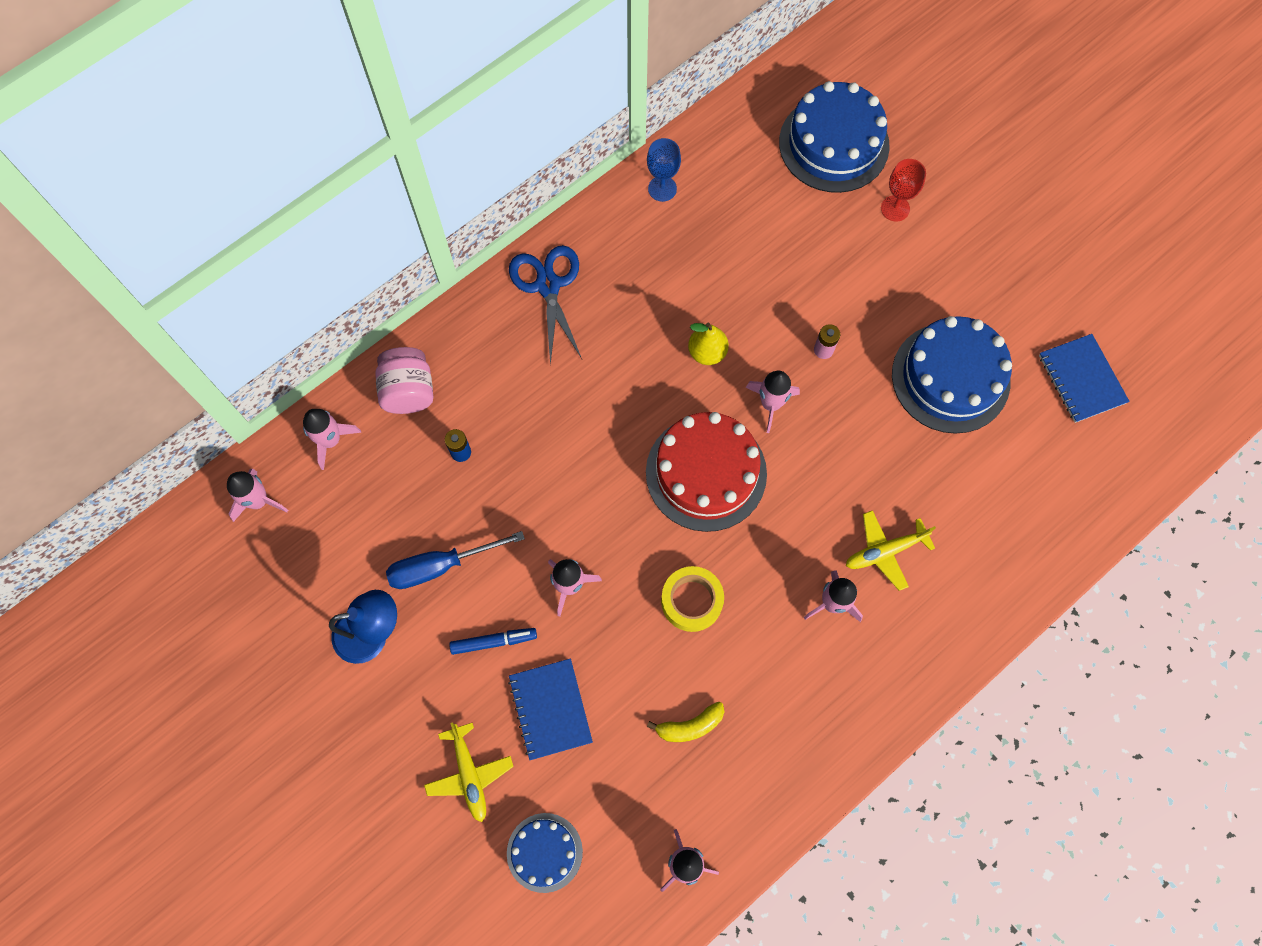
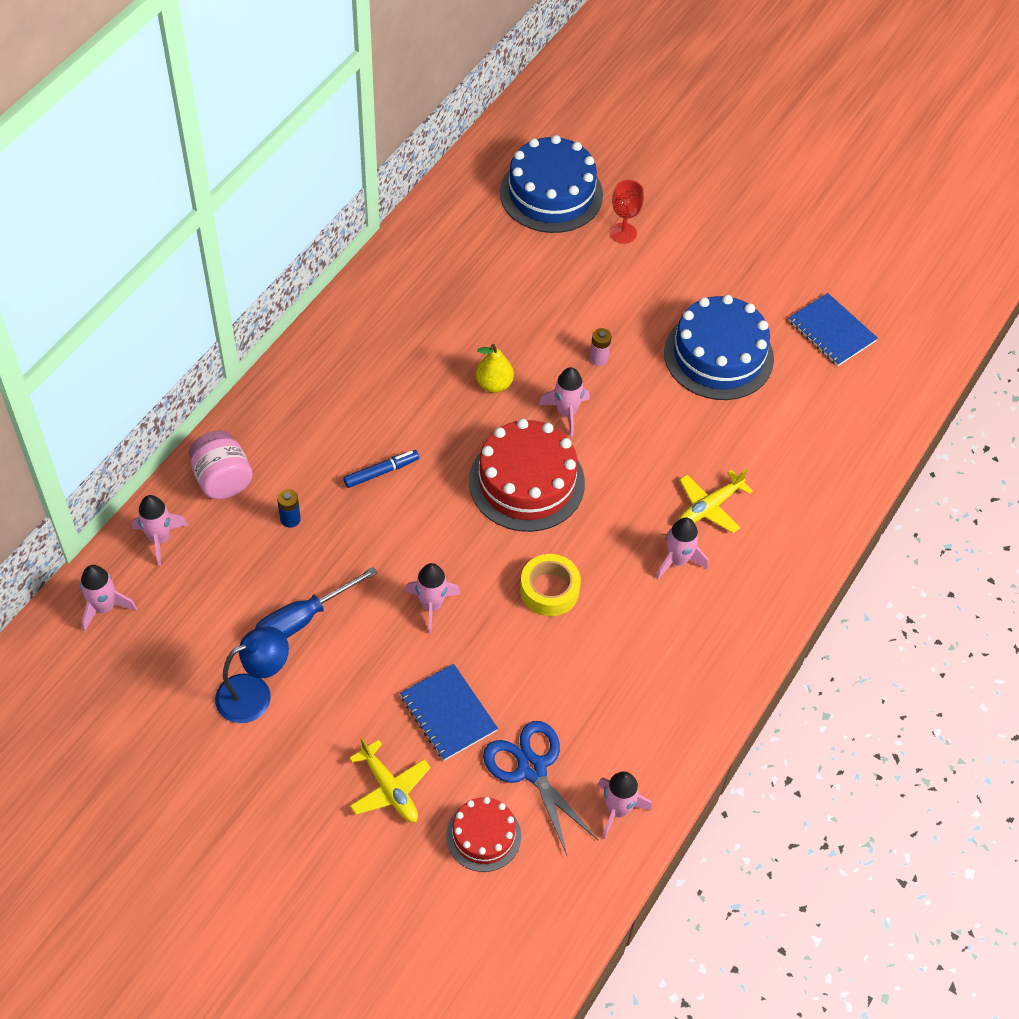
camera: 20 degrees left, 15 degrees down
blue marker [449,628,537,655] -> blue marker moved to [343,450,419,488]
blue cake [507,813,583,893] -> red cake [446,797,521,872]
blue scissors [509,245,582,366] -> blue scissors moved to [483,721,599,857]
blue goblet [647,138,681,202] -> none
yellow banana [647,702,724,742] -> none

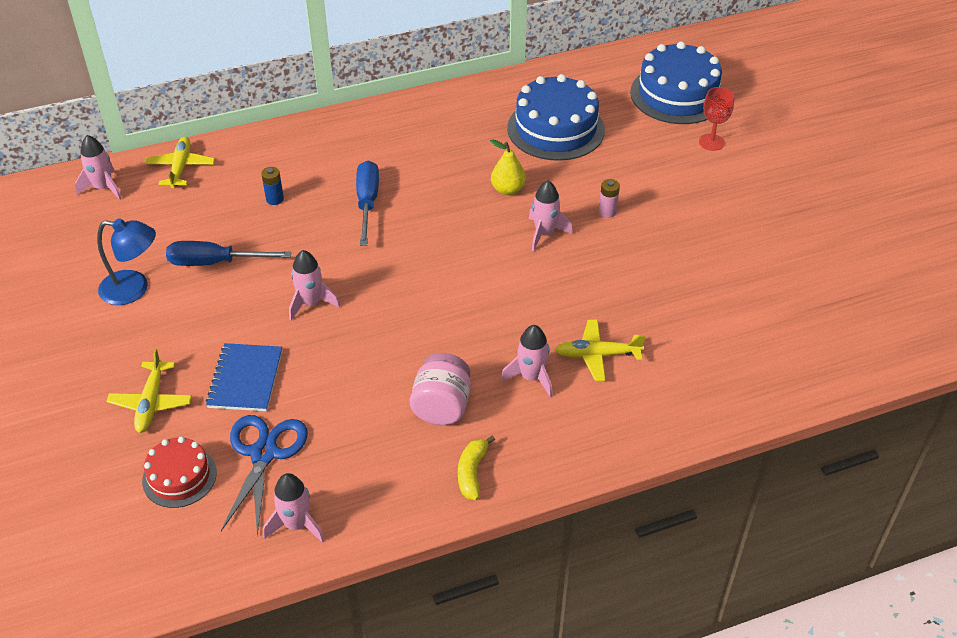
camera: 40 degrees right, 10 degrees down
pink rocket [132,495,188,566] -> yellow plane [145,137,215,188]
pink jar [189,431,253,499] -> pink jar moved to [410,353,471,425]
blue marker [343,450,419,488] -> blue screwdriver [356,161,379,246]
red cake [469,419,585,532] -> none
yellow tape [520,554,581,616] -> none
blue cake [664,295,774,400] -> blue cake moved to [507,74,605,161]
blue notebook [789,293,878,366] -> none
none -> yellow banana [458,435,495,500]

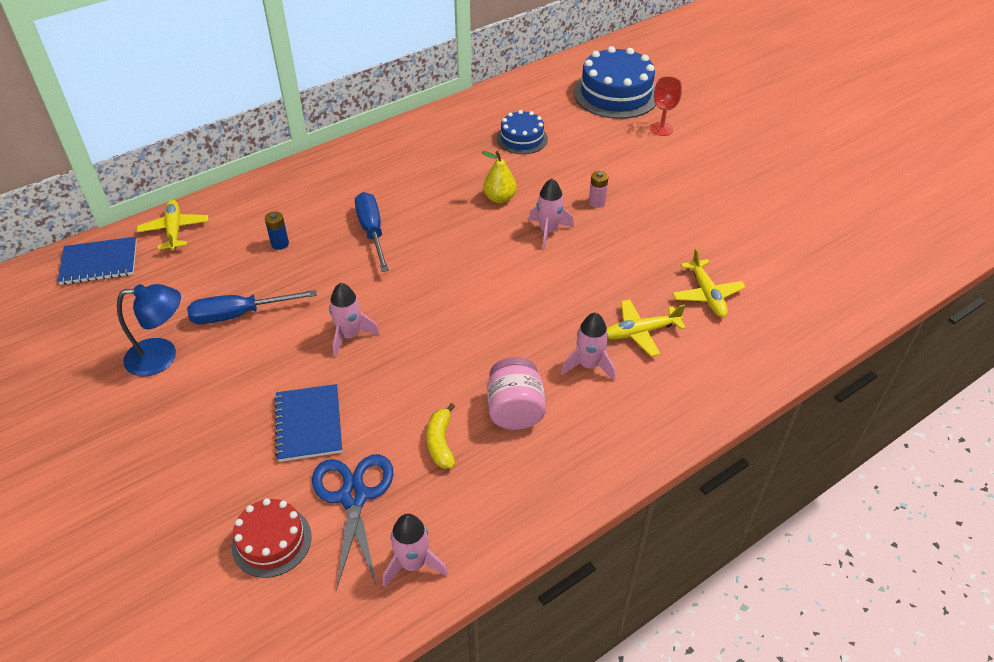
camera: 15 degrees left, 0 degrees up
pink rocket [75,135,122,200] -> blue notebook [58,237,137,285]
yellow plane [106,349,192,433] -> yellow plane moved to [672,248,746,317]
yellow banana [458,435,495,500] -> yellow banana moved to [427,403,455,469]
blue cake [507,74,605,161] -> blue cake [497,110,548,154], size x0.57

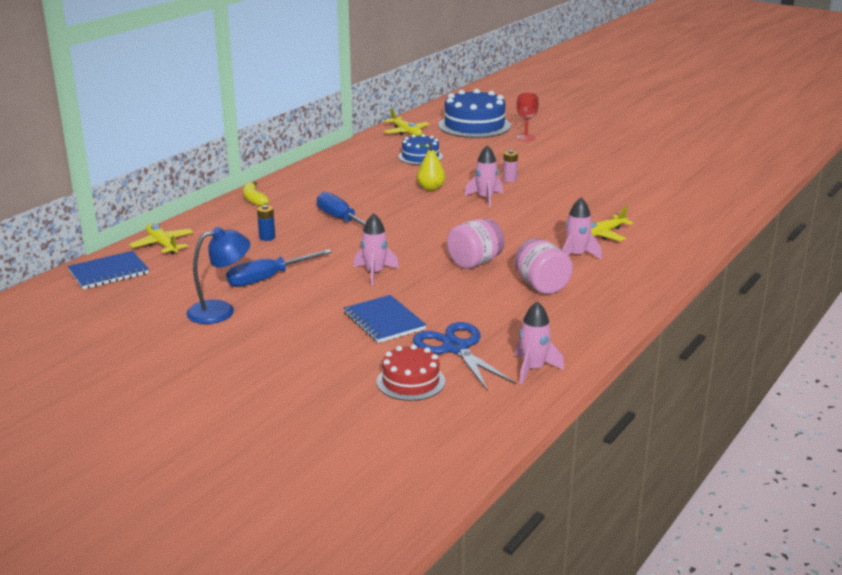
camera: 20 degrees left, 20 degrees down
yellow banana [427,403,455,469] -> yellow banana moved to [243,182,269,206]
yellow plane [672,248,746,317] -> yellow plane moved to [384,108,429,136]
none -> pink jar [447,219,505,269]

